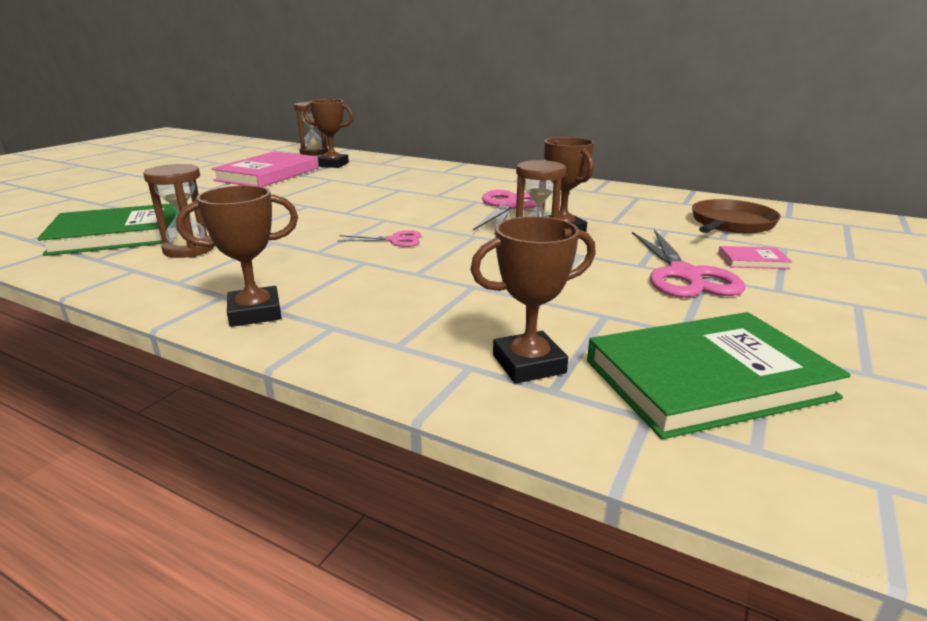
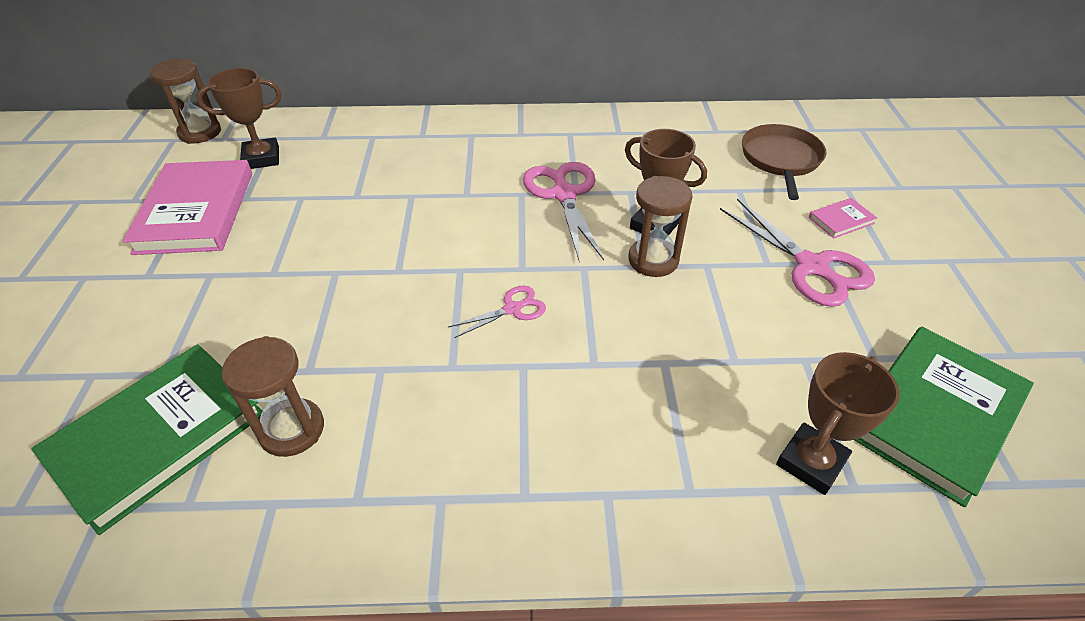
camera: 30 degrees left, 20 degrees up
brown trophy [176,185,298,327] -> none

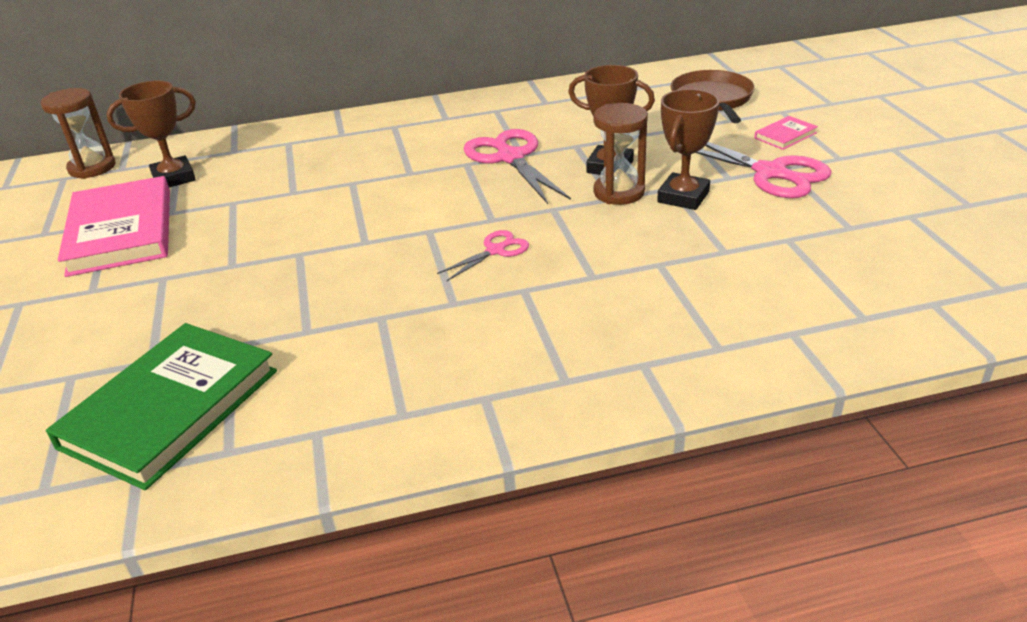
camera: 10 degrees left, 10 degrees down
brown hourglass [222,336,324,457] -> none
brown trophy [776,352,900,495] -> brown trophy moved to [657,89,719,210]
green book [854,327,1034,507] -> none

